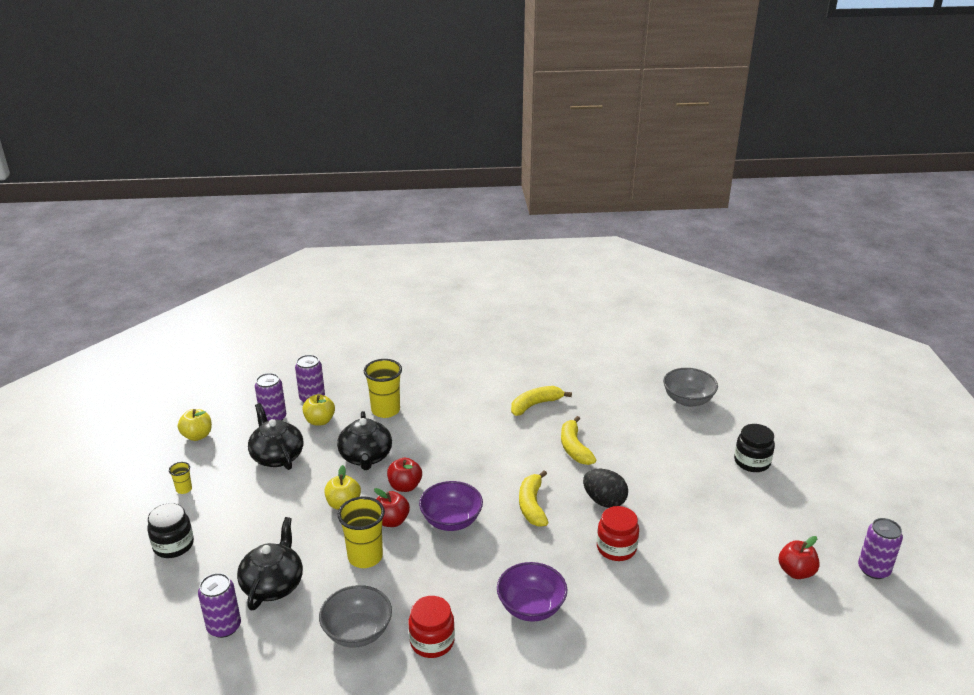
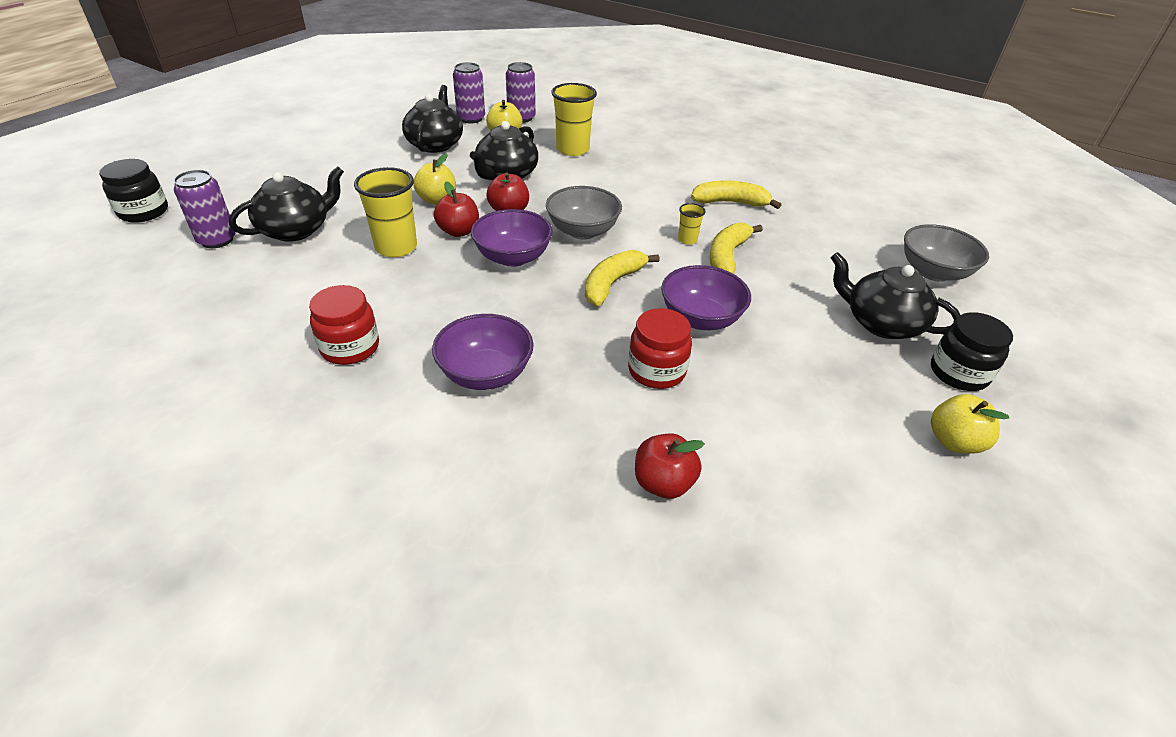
camera: 35 degrees right, 10 degrees up
black jar [148,503,194,558] -> black jar moved to [99,159,168,223]
yellow cup [169,462,192,494] -> yellow cup moved to [678,203,706,245]
yellow apple [178,409,212,441] -> yellow apple moved to [931,394,1009,454]
grey bowl [319,585,392,648] -> grey bowl moved to [546,186,622,239]
black egg [583,469,628,508] -> purple bowl [661,265,751,330]
red apple [779,536,820,579] -> red apple moved to [635,433,705,499]
purple can [858,518,903,579] -> none
none -> black teapot [831,252,960,339]

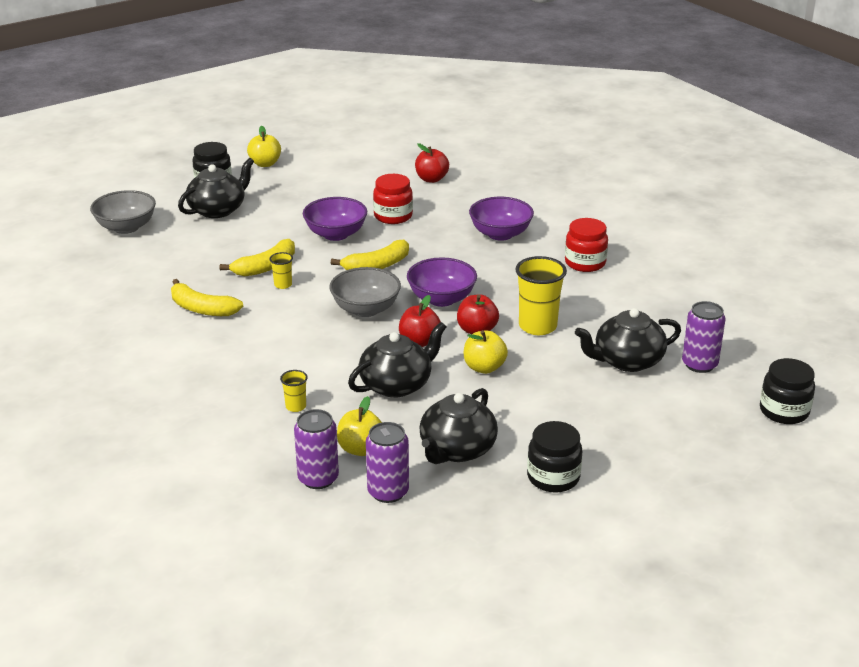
camera: 155 degrees left, 10 degrees down
yellow cup [551,83,597,156] -> yellow cup [280,370,308,412], size x0.49
black teapot [831,252,960,339] -> black teapot turned 105 degrees counterclockwise [178,158,254,218]
none -> black jar [527,421,582,493]

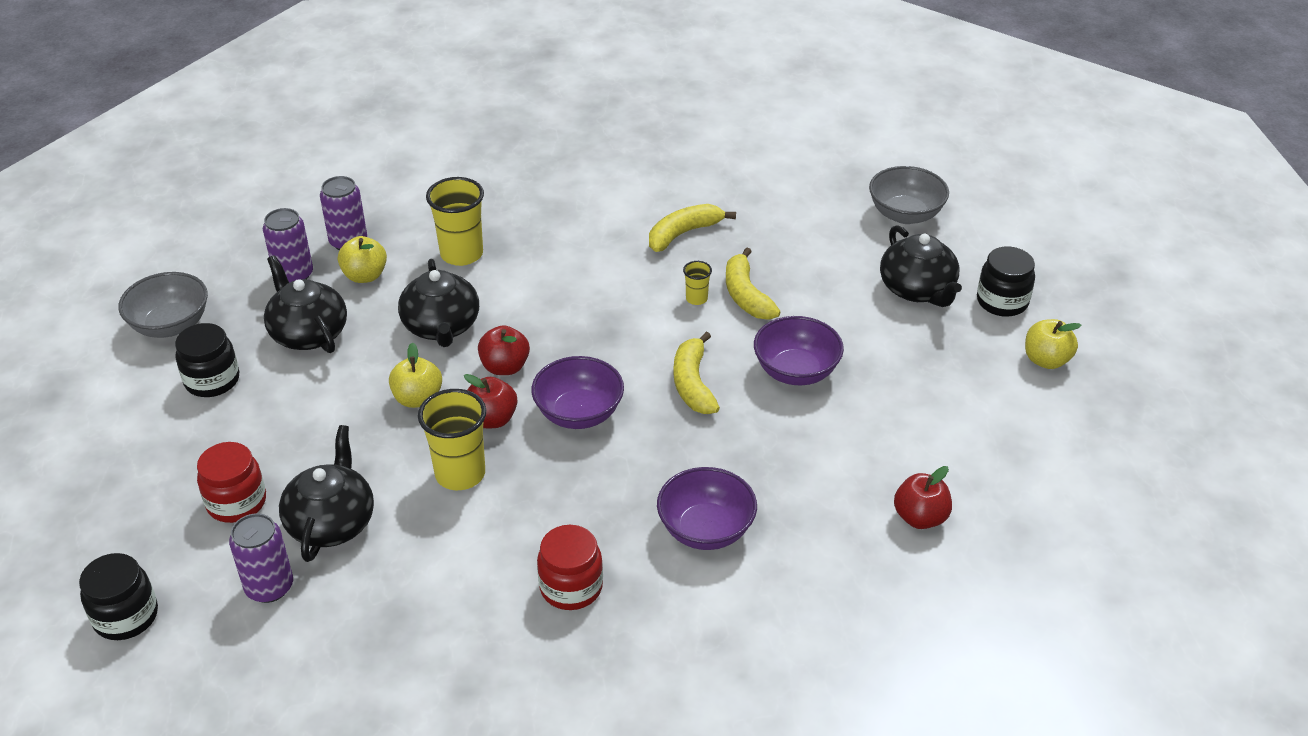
camera: 115 degrees right, 10 degrees up
yellow cup [280,370,308,412] -> yellow cup [426,177,484,266], size x2.04
grey bowl [329,267,401,317] -> grey bowl moved to [118,272,208,338]
red jar [373,174,413,224] -> red jar moved to [197,442,266,523]

